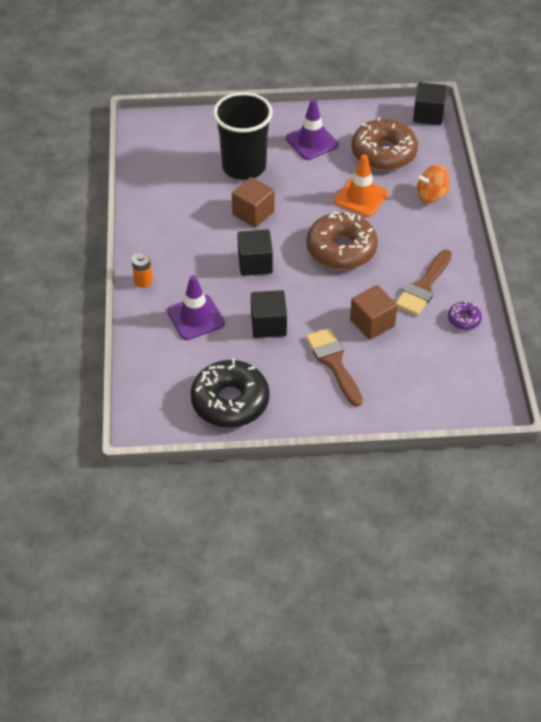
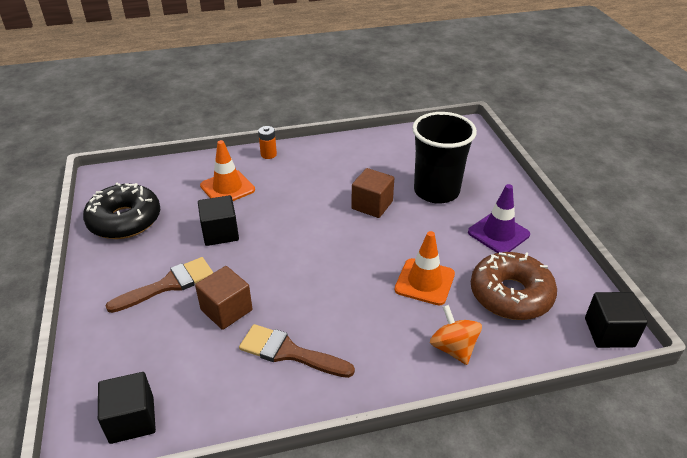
camera: 80 degrees right, 10 degrees down
purple traffic cone [167,275,225,340] -> orange traffic cone [200,140,255,201]
black cube [237,229,273,276] -> black cube moved to [98,372,156,444]
brown donut [306,212,378,270] -> none
purple donut [448,301,482,330] -> none

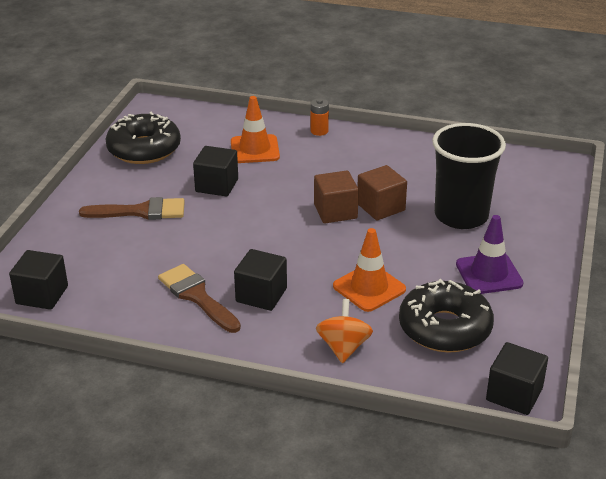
camera: 30 degrees right, 5 degrees down
brown cube [195,266,253,330] -> brown cube moved to [314,170,359,223]
brown donut [471,252,557,320] -> black donut [399,279,494,353]
none -> black cube [234,249,287,311]

